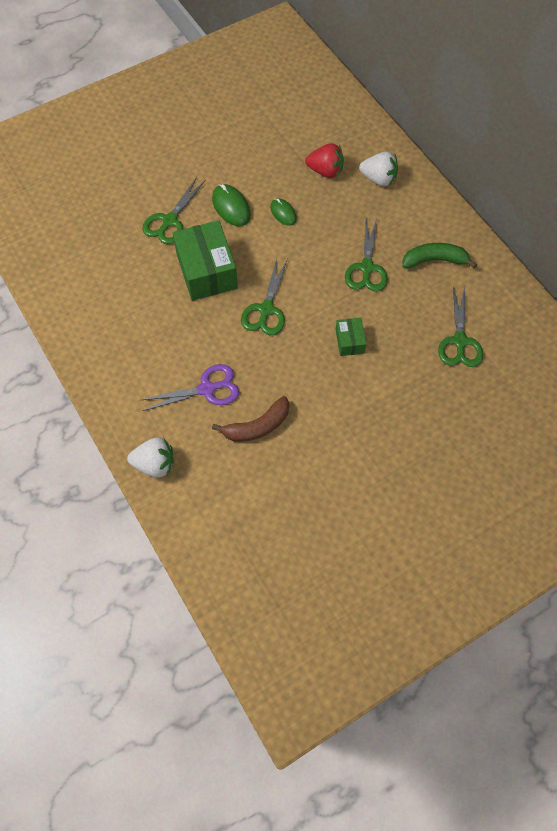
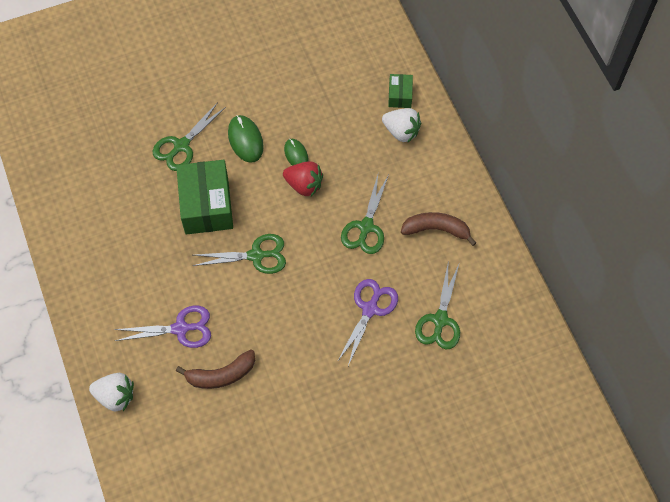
camera: 10 degrees right, 0 degrees up
green scissors [241,259,288,335] -> green scissors turned 120 degrees counterclockwise [193,234,286,274]
red strawberry [305,143,344,178] -> red strawberry moved to [283,161,323,196]
green box [336,318,366,356] -> green box moved to [388,74,413,108]
green banana [402,243,477,269] -> brown banana [401,212,477,246]
none -> purple scissors [337,279,398,366]

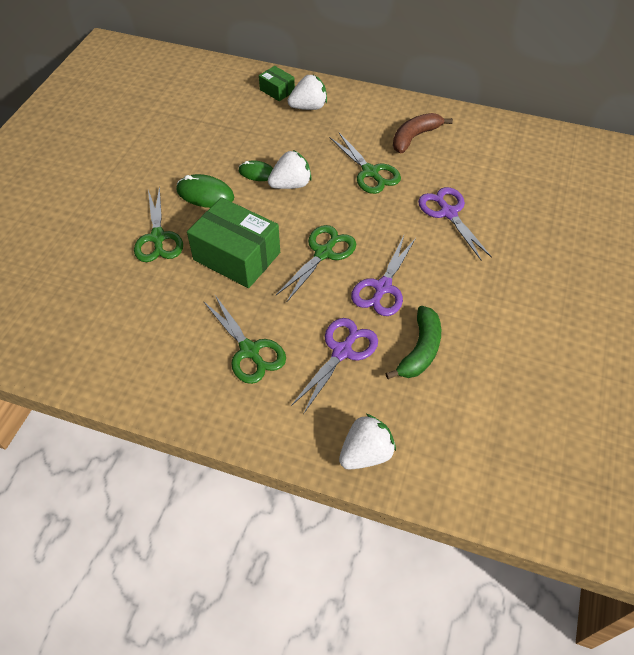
camera: 50 degrees left, 10 degrees down
brown banana [176,350,255,389] -> green banana [385,306,441,379]
red strawberry [283,161,323,196] -> white strawberry [268,150,312,189]
green scissors [415,262,460,349] -> green scissors moved to [203,295,286,384]
none -> purple scissors [351,236,416,316]

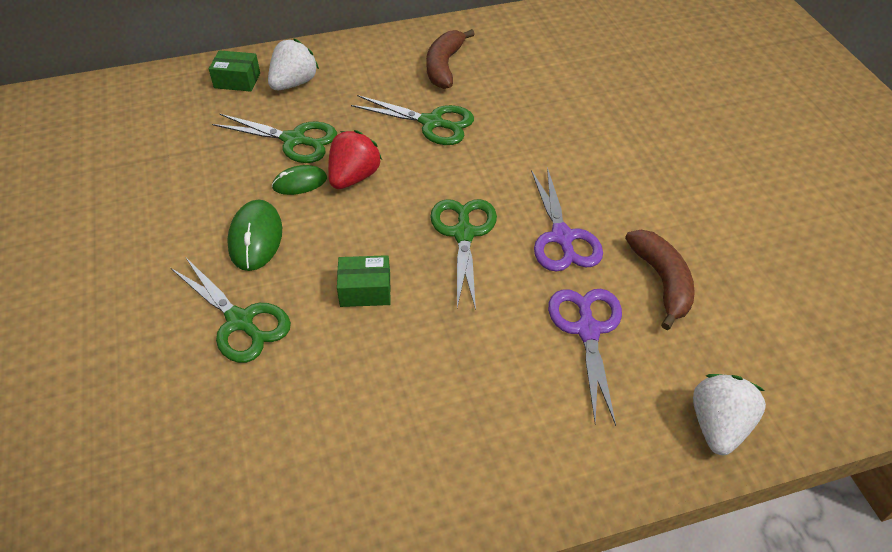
camera: 35 degrees left, 5 degrees down
green mouse [176,174,234,208] -> green mouse turned 75 degrees counterclockwise [227,199,282,271]
green box [187,197,280,288] -> green box [337,255,391,307], size x0.50
green scissors [203,295,286,384] -> green scissors moved to [212,114,337,163]
white strawberry [268,150,312,189] -> red strawberry [328,130,382,189]
green banana [385,306,441,379] -> brown banana [625,230,695,330]
purple scissors [418,187,492,261] -> none

